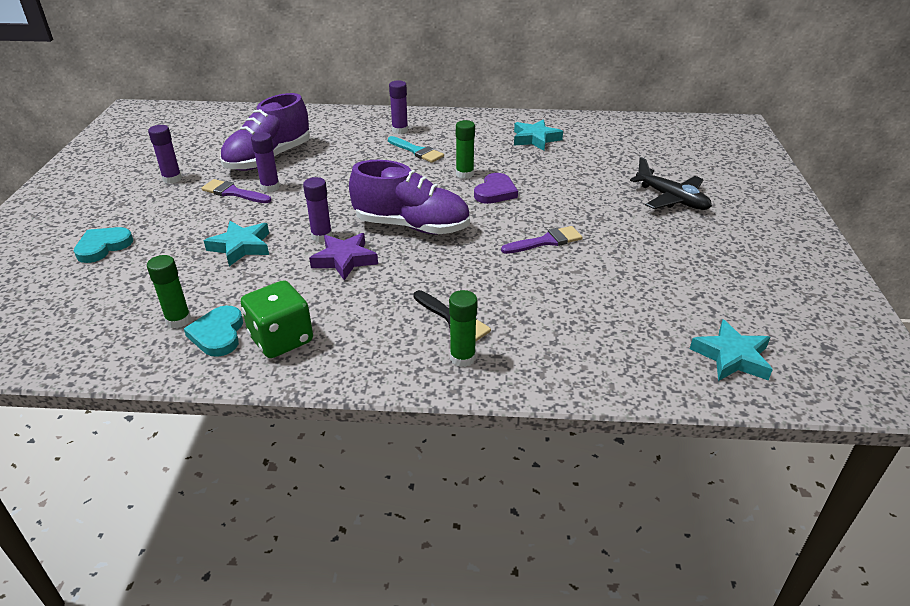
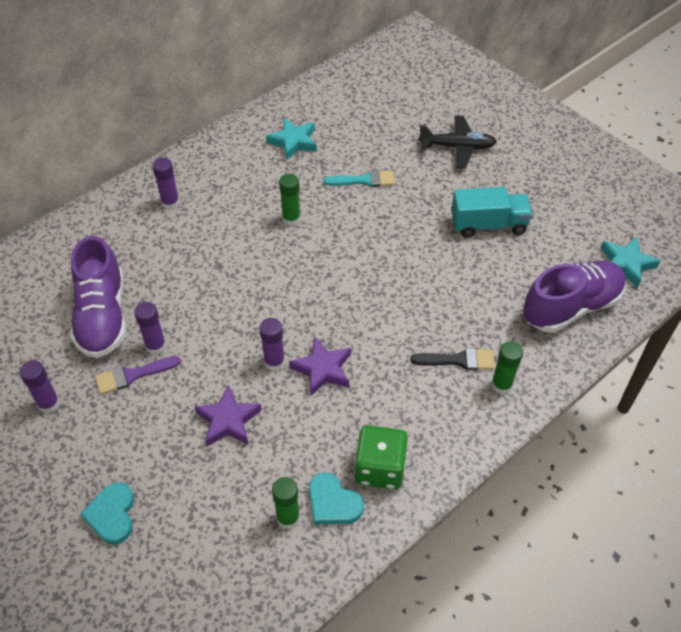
camera: 45 degrees left, 15 degrees up
turquoise star [204,221,269,266] -> purple star [194,385,262,447]
purple shoe [349,160,470,234] -> purple shoe moved to [523,261,626,333]
turquoise brush [388,136,444,163] -> turquoise brush moved to [323,170,395,187]
purple heart [474,173,518,204] -> none
purple brush [501,226,583,254] -> none
none -> turquoise truck [451,187,533,238]

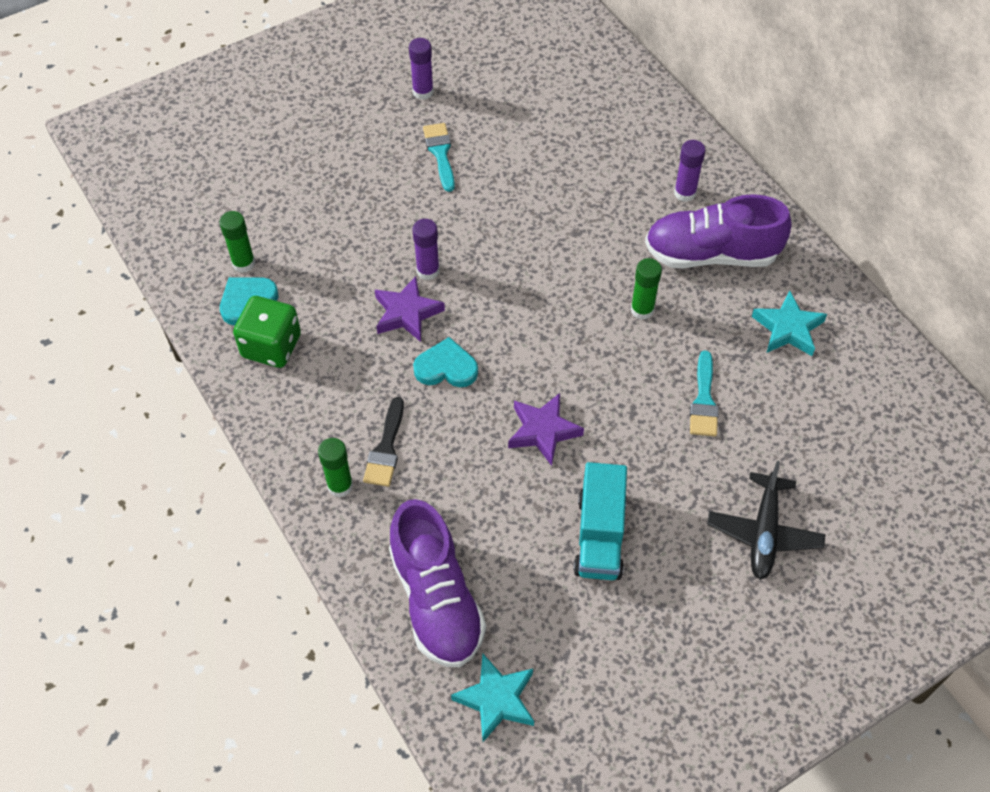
camera: 100 degrees right, 5 degrees up
purple shoe [71,236,126,358] -> purple shoe moved to [645,194,792,268]
turquoise heart [80,482,134,545] -> turquoise heart moved to [413,337,478,387]
purple brush [95,356,181,394] -> turquoise brush [423,123,455,192]
purple glue stick [134,302,166,355] -> none
purple star [194,385,262,447] -> purple star moved to [508,393,584,466]

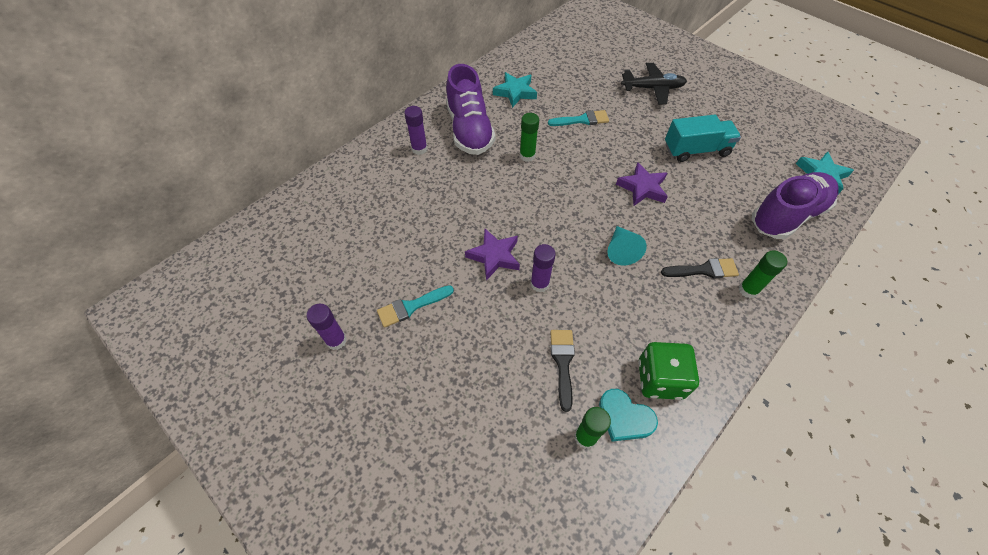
camera: 105 degrees left, 0 degrees up
purple star [375,276,445,342] -> purple star moved to [465,229,520,281]
turquoise heart [413,337,478,387] -> turquoise cone [607,226,647,266]
none -> black brush [550,330,575,412]

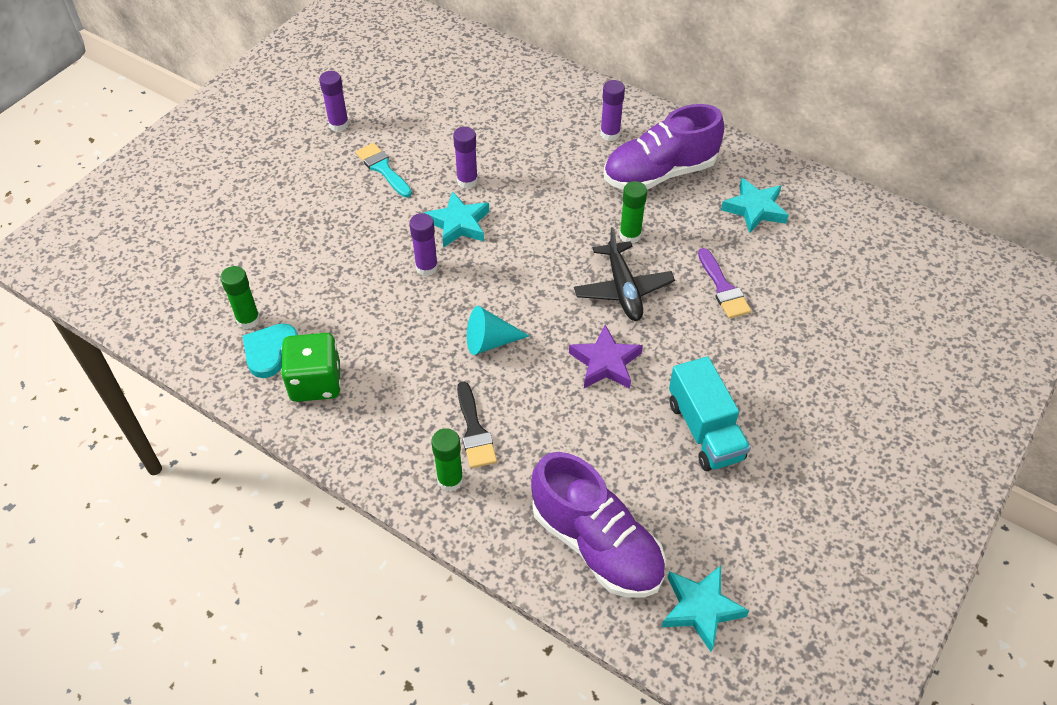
camera: 80 degrees right, 5 degrees down
purple star [465,229,520,281] -> turquoise star [424,191,489,248]
turquoise brush [548,110,609,126] -> purple brush [698,248,751,319]
black brush [550,330,575,412] -> none
black plane [621,63,687,105] -> black plane moved to [574,227,675,321]
none -> purple glue stick [453,127,478,189]

